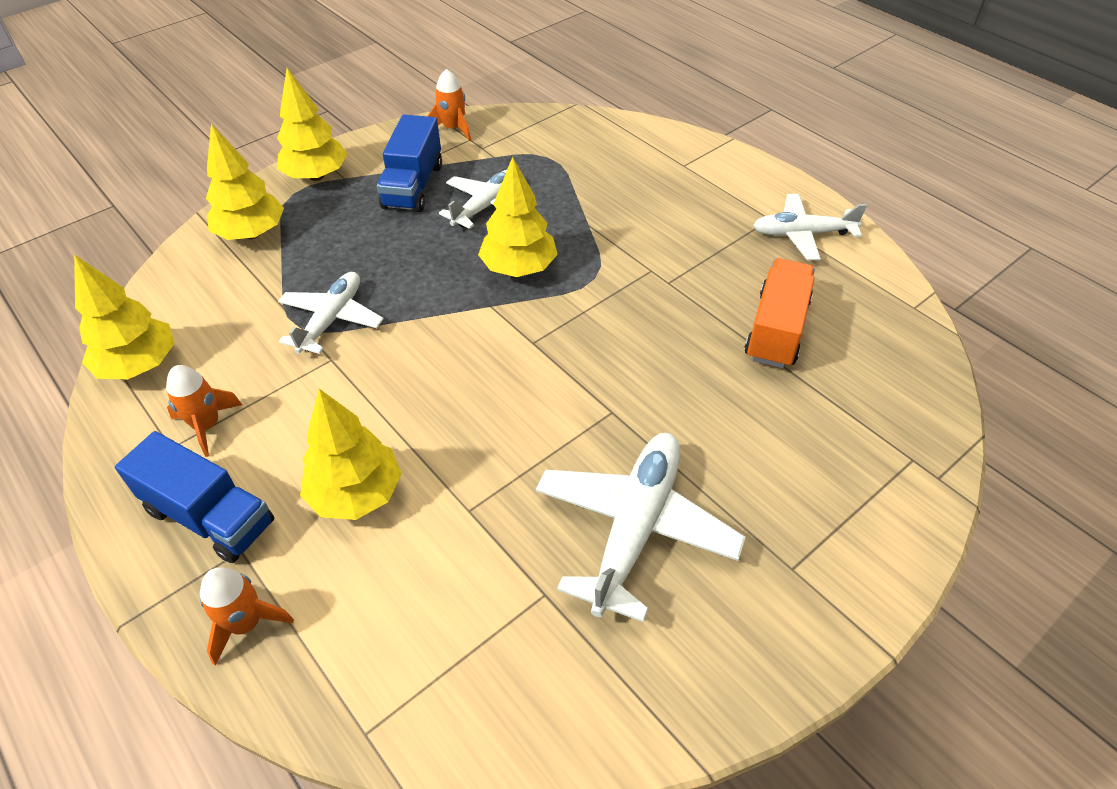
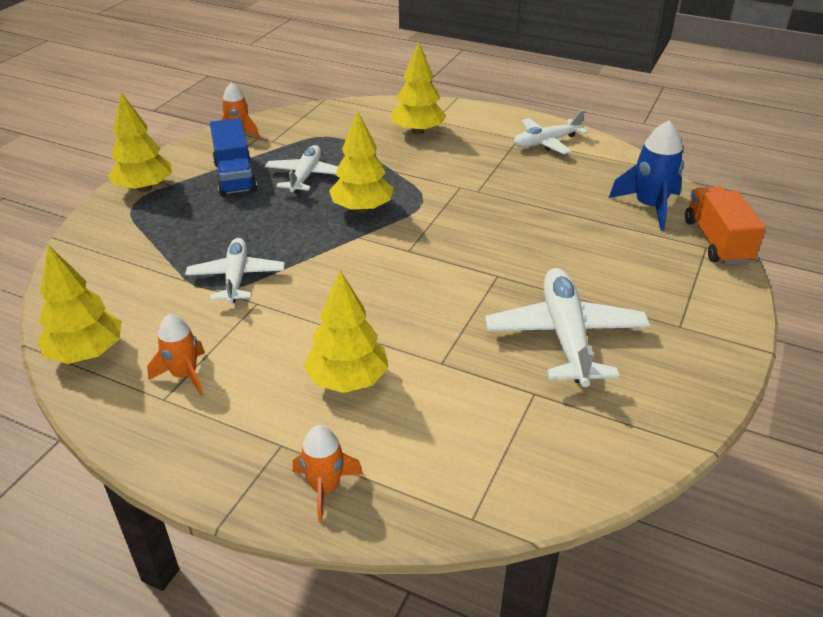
camera: 25 degrees left, 10 degrees down
blue truck [115,431,274,563] -> none
yellow tree [206,124,284,240] -> yellow tree moved to [391,42,446,135]
orange truck [745,258,815,368] -> orange truck moved to [685,187,766,265]
none -> blue rocket [609,120,684,231]

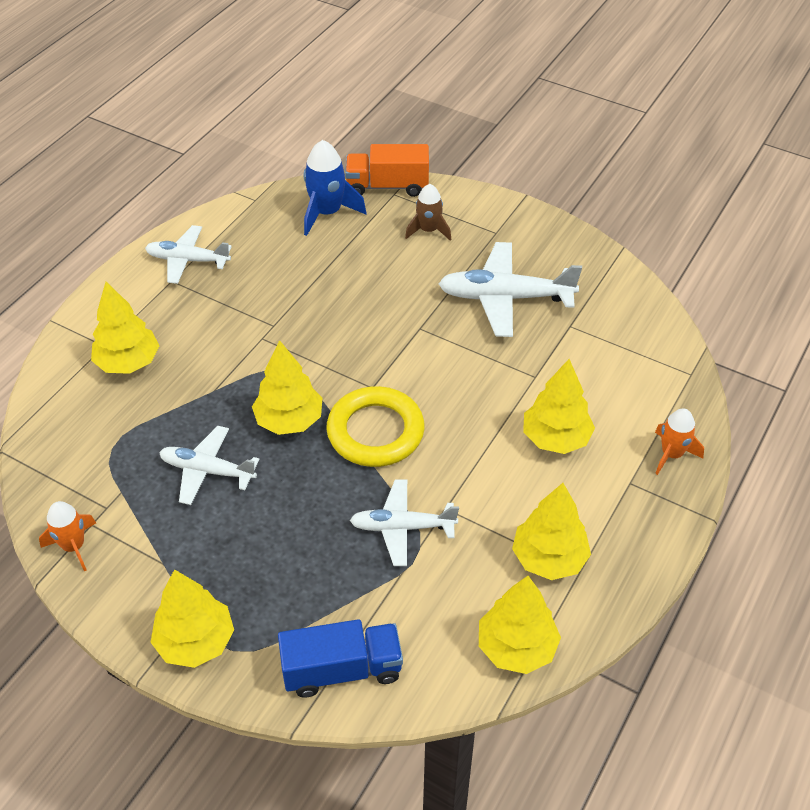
camera: 85 degrees left, 10 degrees up
orange rocket [147,314,205,396] -> yellow tree [512,483,591,580]
blue truck [210,118,257,196] -> blue truck moved to [278,619,403,698]
white plane [514,110,588,154] -> white plane turned 120 degrees clockwise [145,225,232,284]
none -> yellow ring [326,386,425,467]
none -> brown rocket [405,184,451,241]

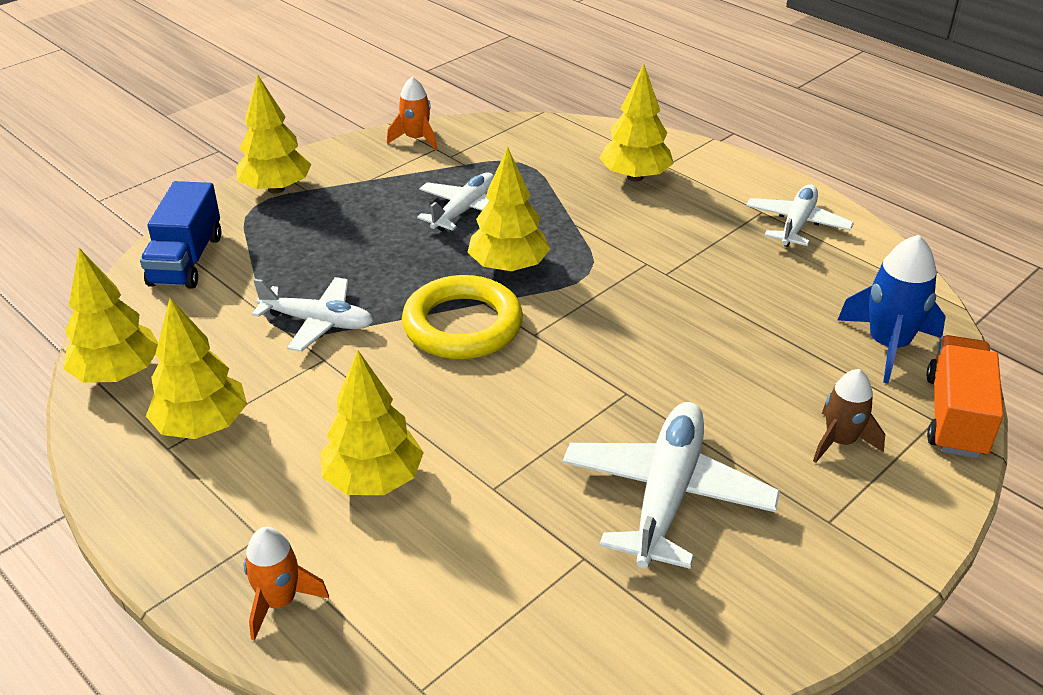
camera: 105 degrees right, 10 degrees down
white plane [350,479,459,566] -> white plane turned 90 degrees clockwise [252,277,373,352]

